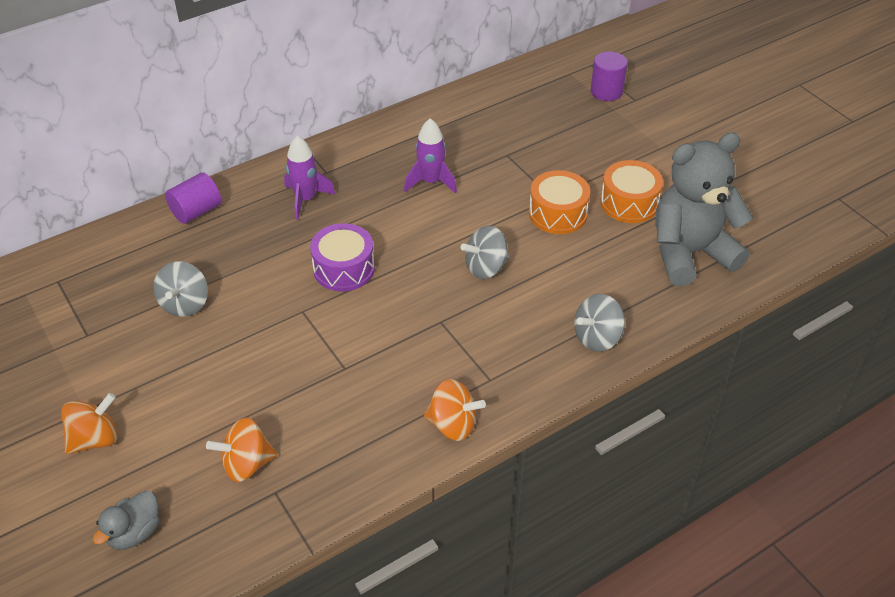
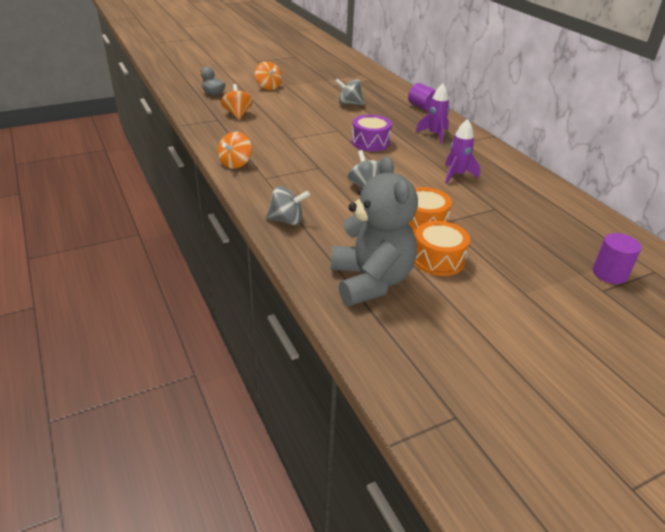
camera: 95 degrees right, 10 degrees down
grey spinning top [574,294,625,352] -> grey spinning top turned 120 degrees clockwise [266,186,310,225]

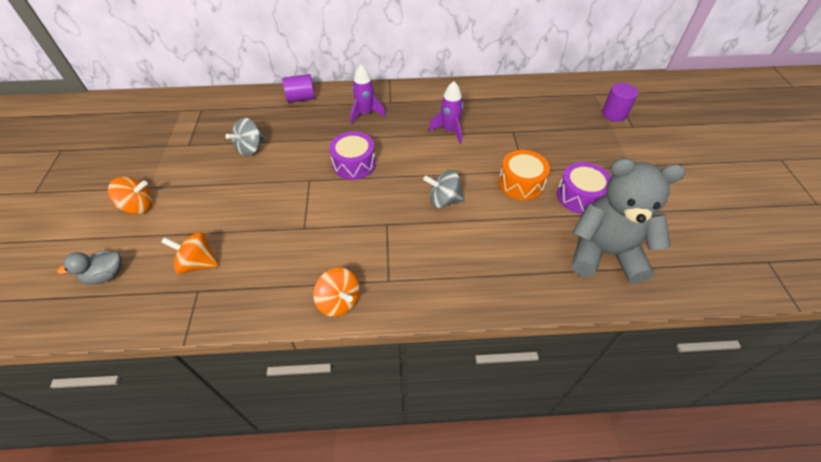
camera: 65 degrees left, 15 degrees up
grey spinning top [266,186,310,225] -> none
orange drum [414,221,470,276] -> purple drum [557,162,611,214]

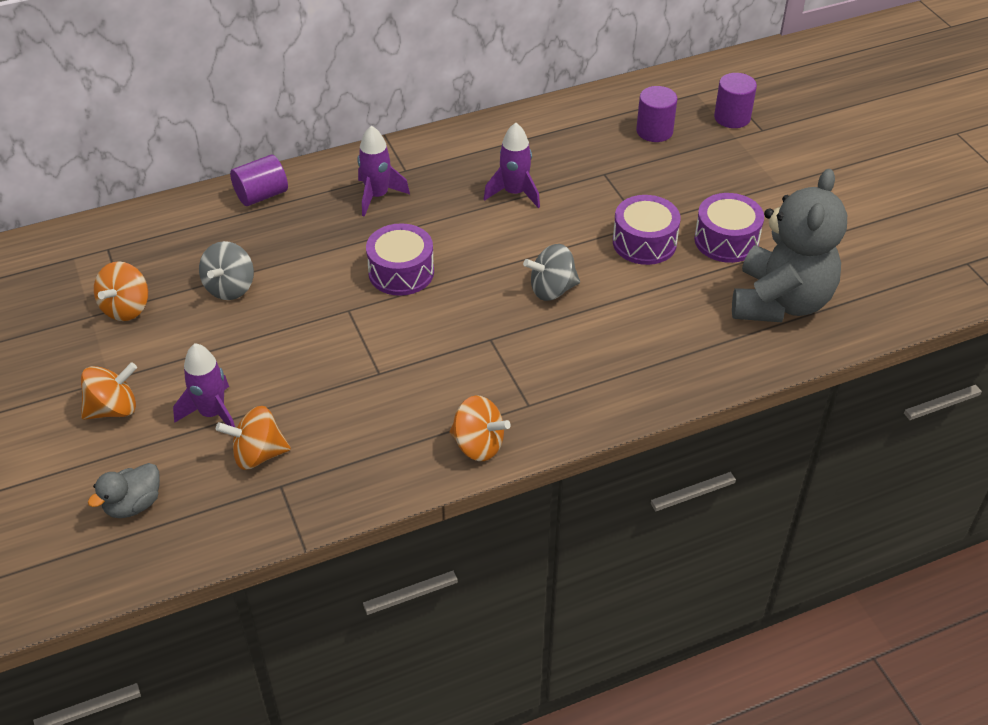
camera: 20 degrees left, 5 degrees down
orange drum [499,150,550,200] -> purple drum [613,195,681,265]
grey teddy bear [572,158,685,284] -> grey teddy bear turned 120 degrees clockwise [732,169,847,322]
none -> orange spinning top [94,261,148,321]
none -> purple rocket [173,343,235,427]
none -> purple cylinder [636,86,678,142]

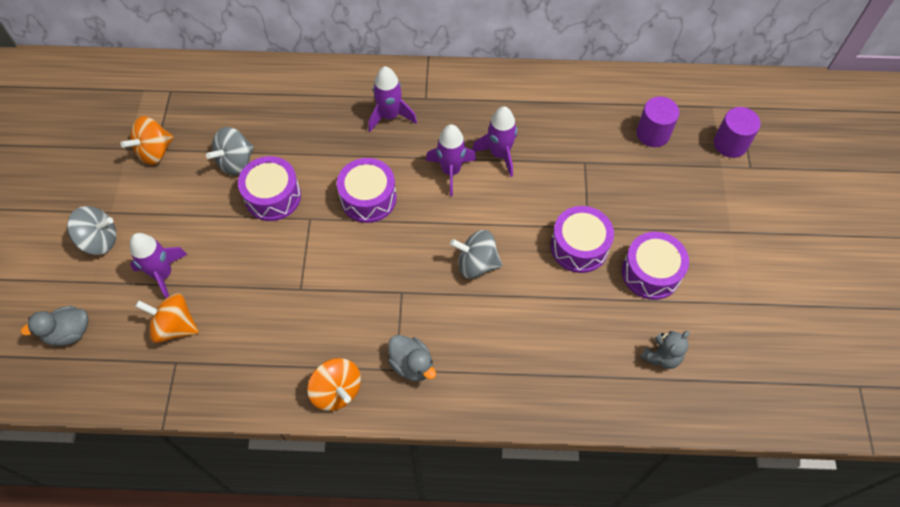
camera: 25 degrees right, 15 degrees up
orange spinning top [81,362,137,420] -> grey spinning top [67,206,116,255]
purple cylinder [230,154,288,206] -> none
grey teddy bear [732,169,847,322] -> grey teddy bear [640,331,689,369], size x0.40
none -> purple drum [238,156,301,221]
none -> grey duck [388,335,436,381]
none -> purple rocket [426,124,476,196]

